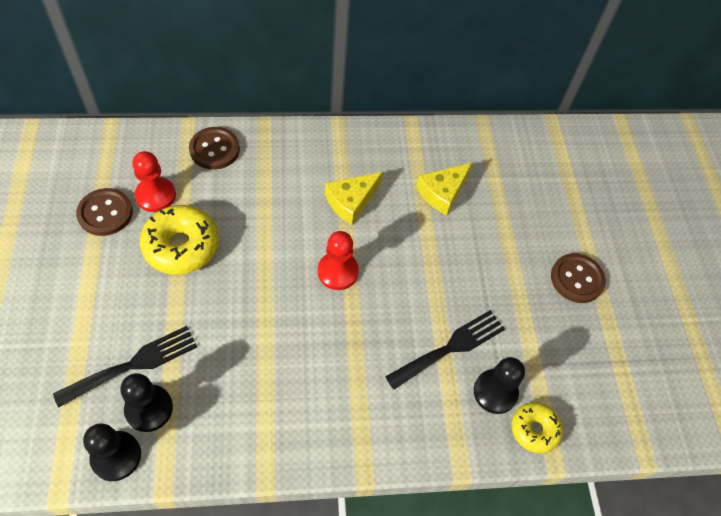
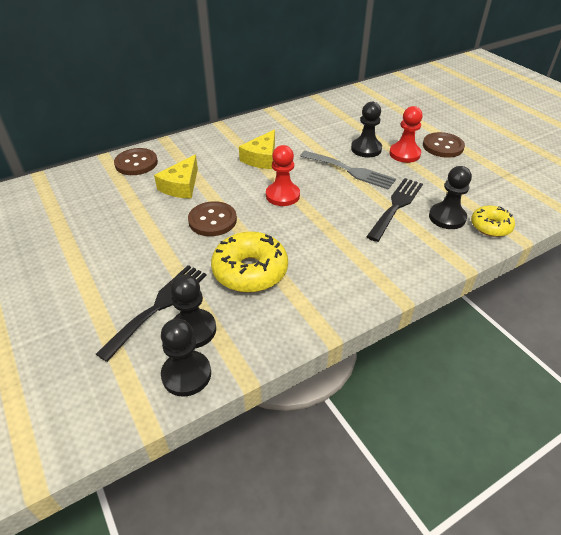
camera: 20 degrees left, 15 degrees down
brown button [76,188,133,236] -> brown button moved to [188,201,237,236]
red pawn [132,151,176,212] -> red pawn moved to [389,106,423,163]
yellow donut [139,205,219,275] -> yellow donut moved to [211,232,288,293]
yellow cheese [416,162,473,215] -> yellow cheese moved to [154,154,198,199]
none -> grey fork [300,151,396,190]
none -> black pawn [351,102,382,158]

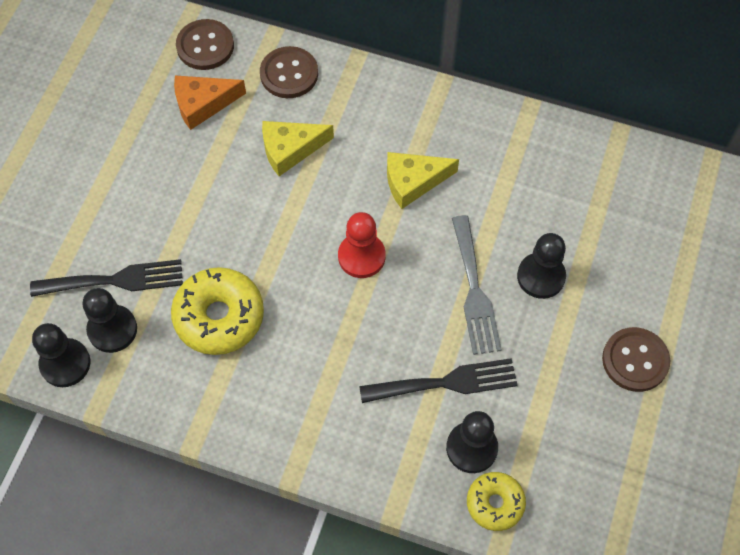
camera: 50 degrees right, 20 degrees up
brown button [188,201,237,236] -> brown button moved to [176,19,234,70]
red pawn [389,106,423,163] -> none
none -> orange cheese [174,75,246,130]

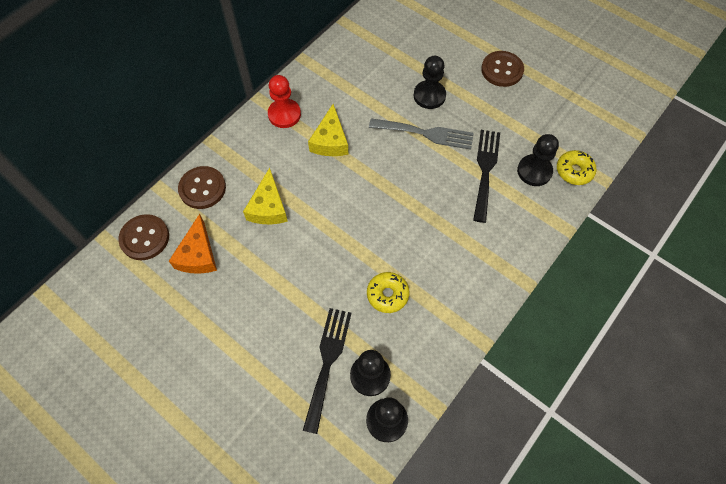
camera: 70 degrees left, 0 degrees up
yellow donut [171,267,264,355] -> yellow donut [367,272,409,313], size x0.60
red pawn [338,212,386,278] -> red pawn moved to [268,75,301,128]

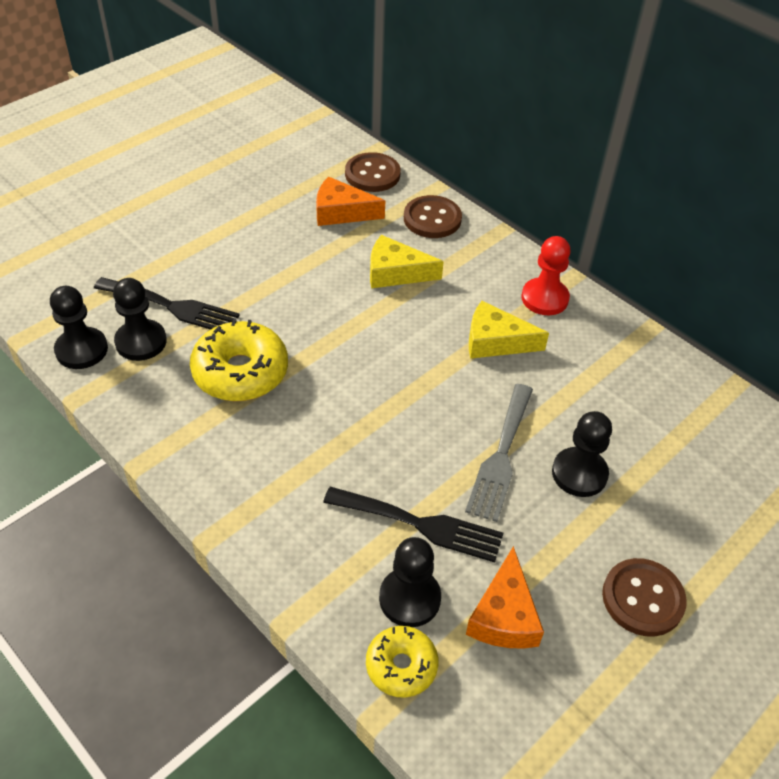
camera: 95 degrees right, 15 degrees down
yellow donut [367,272,409,313] -> yellow donut [190,319,288,401], size x1.68
none -> orange cheese [466,546,544,649]

